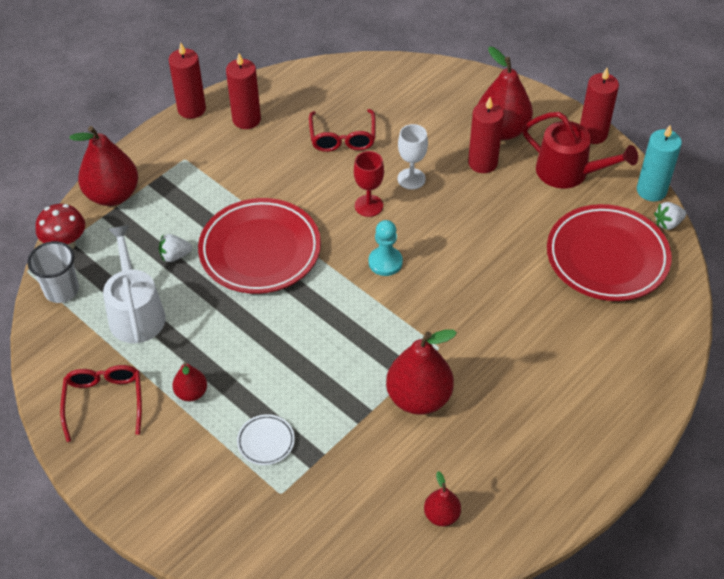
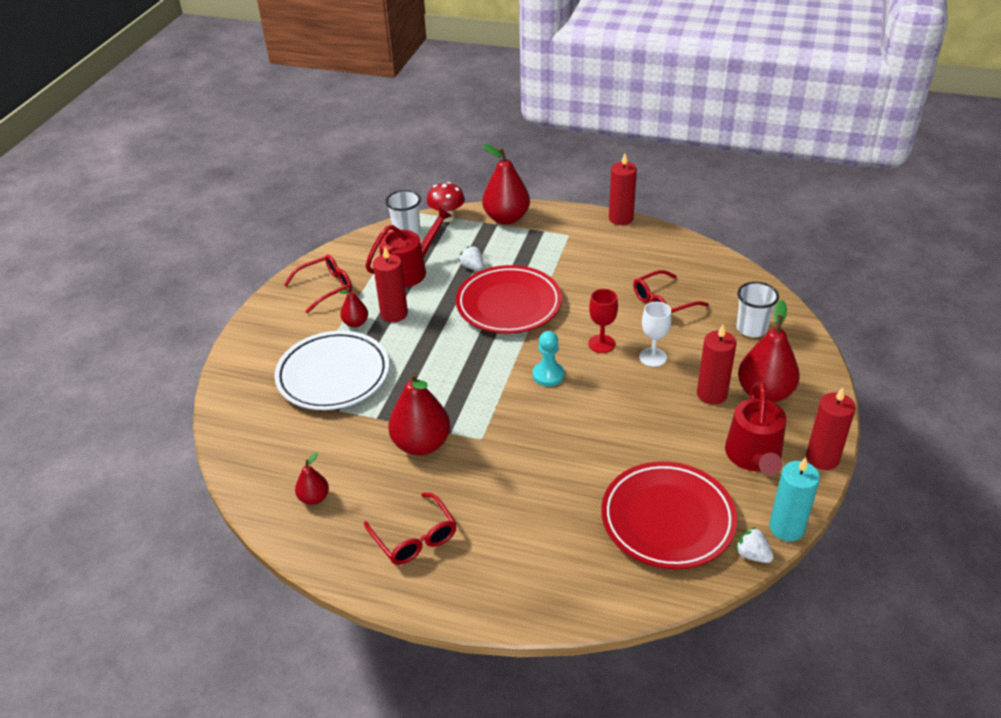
camera: 65 degrees right, 10 degrees down
white watering can [103,225,166,343] -> red watering can [365,207,452,288]
red candle [226,53,261,129] -> red candle moved to [373,247,408,322]
white plate [237,414,295,465] -> white plate [274,331,389,410], size x2.39
none -> red glasses [364,493,457,565]
none -> white cup [736,282,779,337]

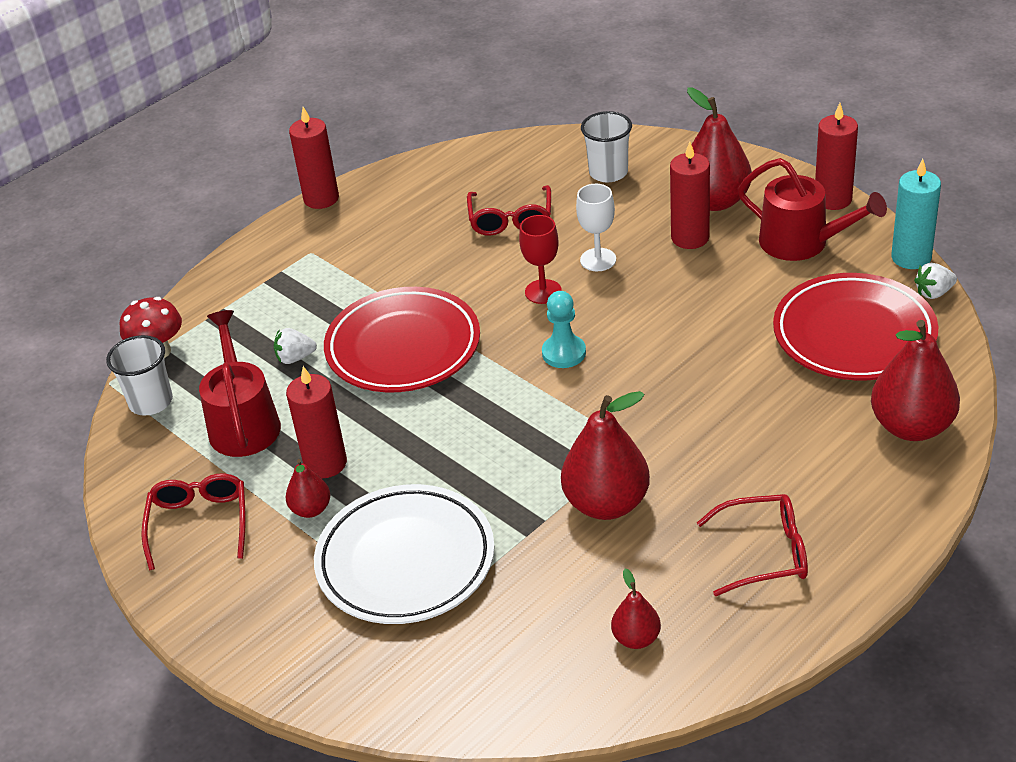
camera: 60 degrees left, 0 degrees up
red pear [482,144,530,225] -> red pear moved to [871,320,960,441]

